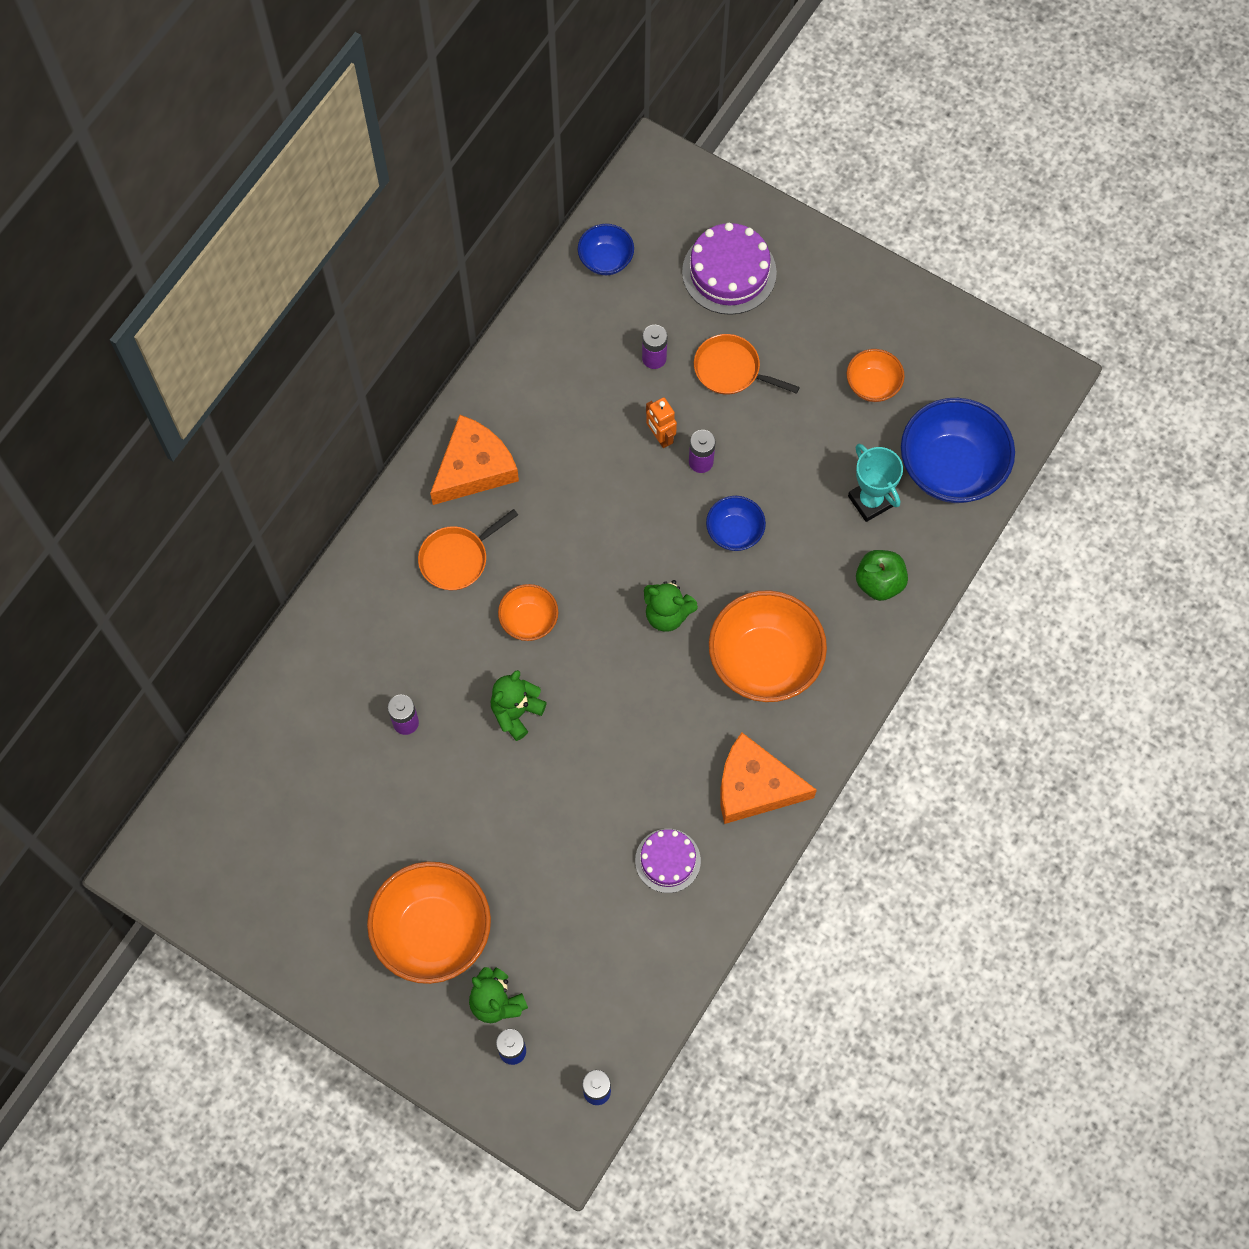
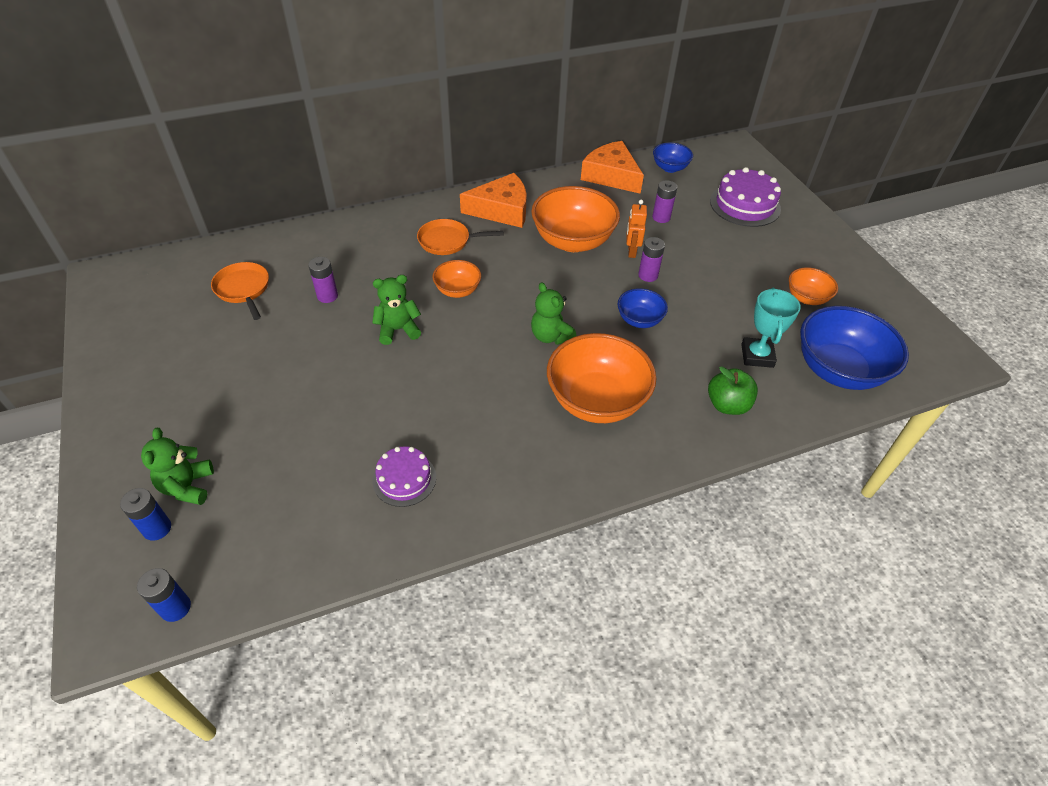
camera: 35 degrees right, 20 degrees down
orange bowl [367,862,491,984] -> orange bowl moved to [531,186,620,252]
orange pan [694,334,800,395] -> orange pan moved to [211,262,269,320]
orange cheese [720,732,817,824] -> orange cheese moved to [581,141,644,194]

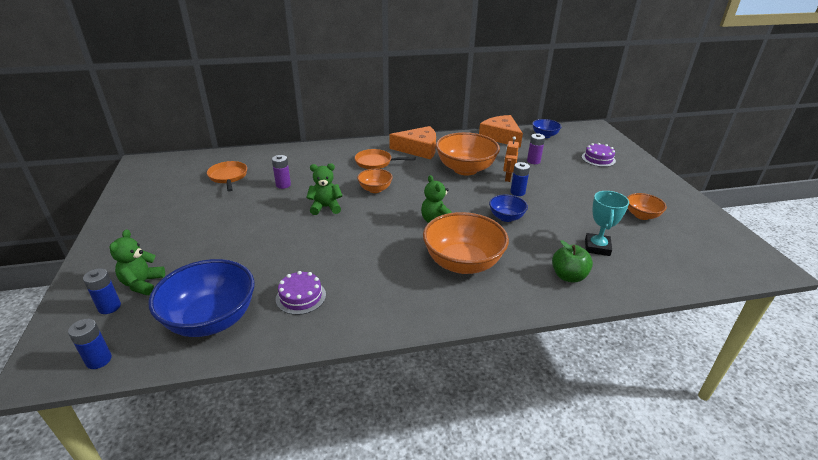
camera: 10 degrees right, 15 degrees down
purple battery [638,237,665,282] -> blue battery [510,162,530,196]
purple cake [710,167,781,227] -> purple cake [582,143,616,167], size x0.63
blue bowl [800,306,909,390] -> blue bowl moved to [148,259,254,337]

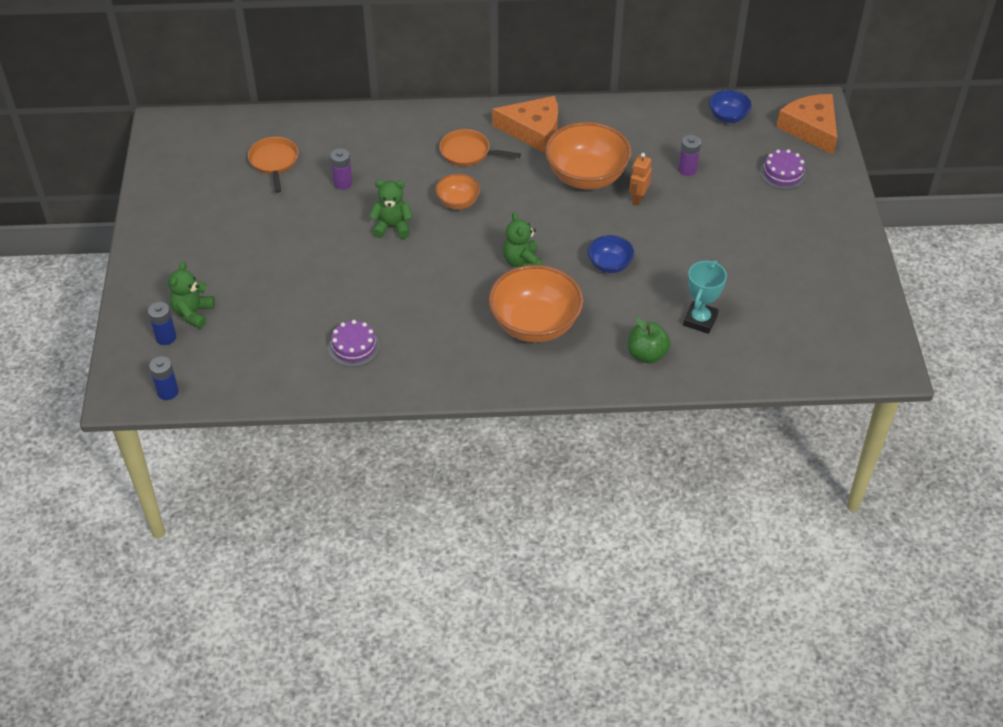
camera: 10 degrees right, 15 degrees up
blue bowl [148,259,254,337] -> none
orange cheese [479,115,523,148] -> orange cheese moved to [777,94,837,155]
blue battery [510,162,530,196] -> none
orange bowl [627,193,667,220] -> none

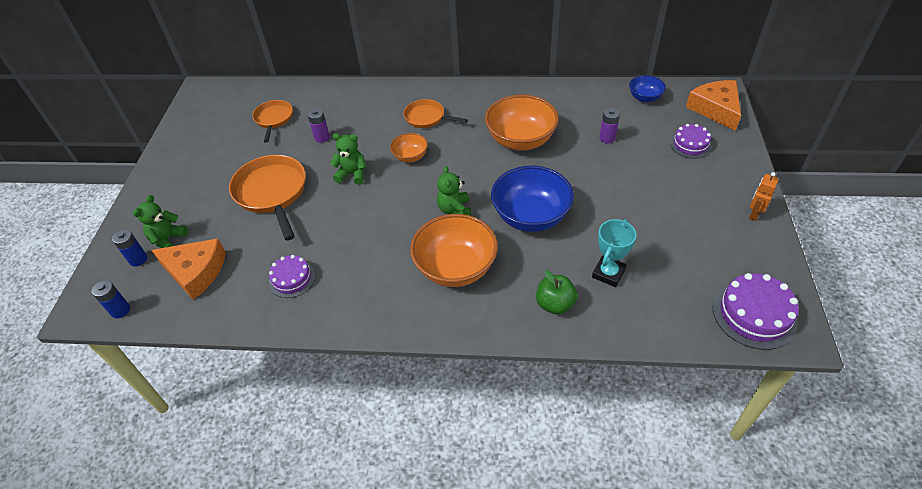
camera: 10 degrees right, 0 degrees up
orange cheese [492,96,558,153] -> orange cheese moved to [151,239,226,300]
blue bowl [588,235,635,273] -> blue bowl [491,166,574,232], size x1.92
orange robot [629,153,652,206] -> orange robot moved to [749,172,779,221]
none -> orange pan [229,155,306,241]
none -> purple cake [713,273,799,350]

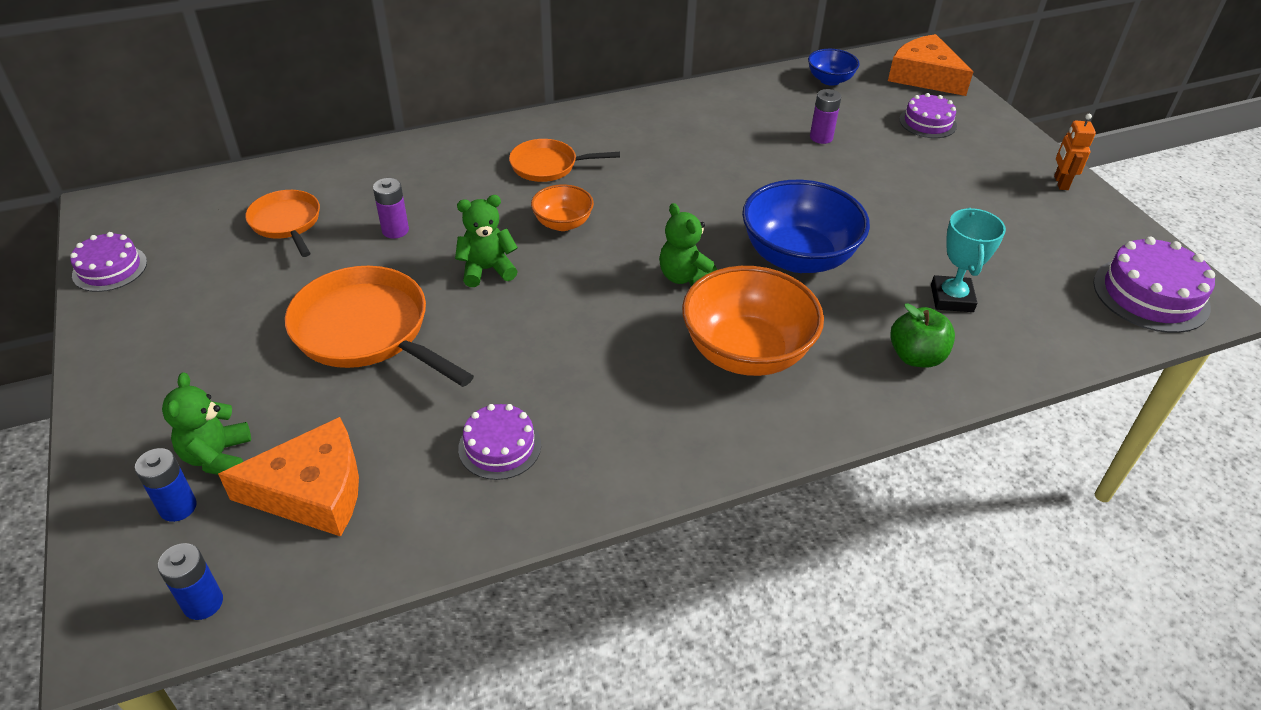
camera: 30 degrees left, 5 degrees down
orange bowl [485,94,559,151] -> none
none -> purple cake [70,232,147,292]

